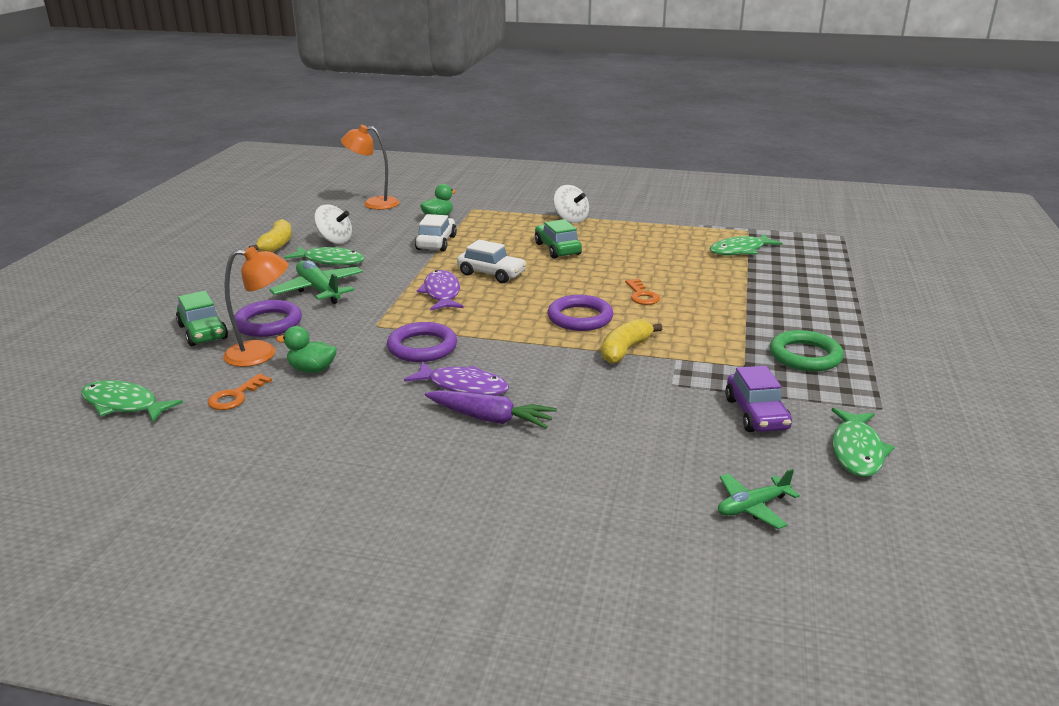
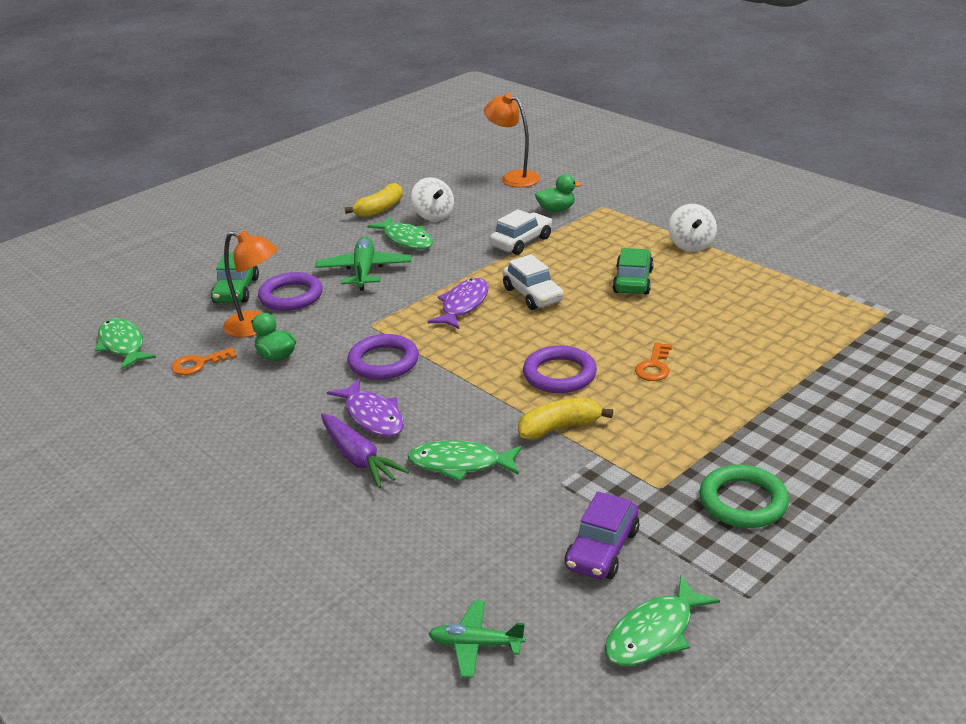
camera: 35 degrees right, 5 degrees up
green fish [710,234,782,255] -> green fish moved to [408,440,522,481]

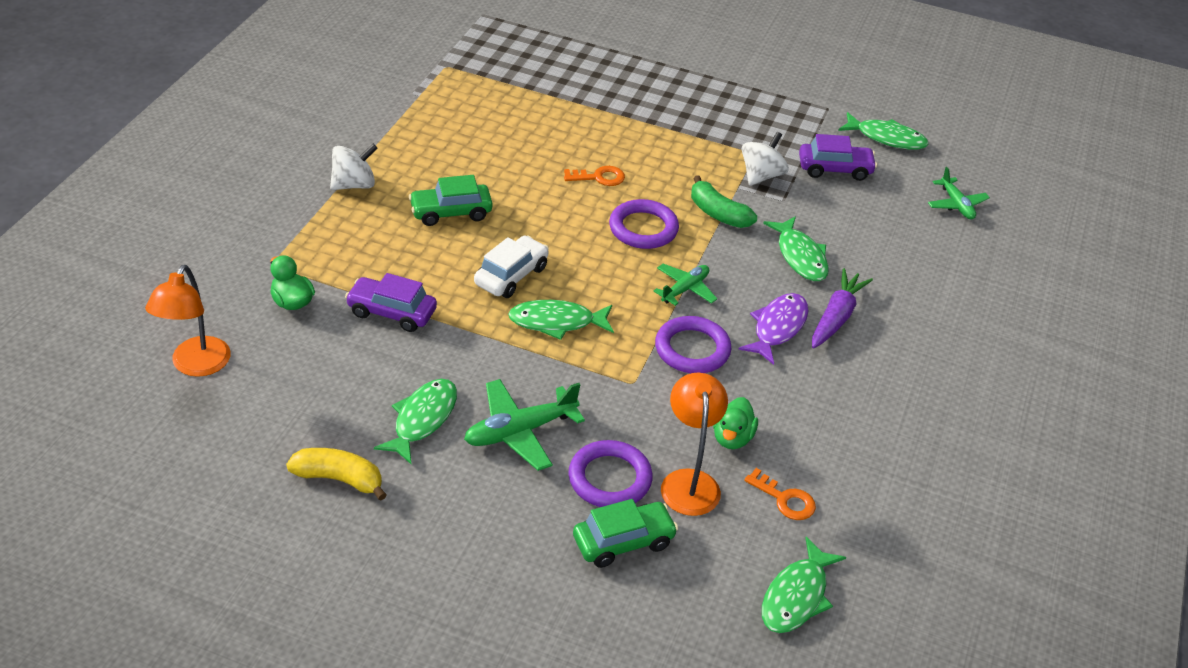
camera: 120 degrees left, 10 degrees up
white spinning top [411,177,454,221] -> white spinning top moved to [742,132,789,186]
purple fish [427,278,489,329] -> green fish [508,300,614,340]
white car [490,209,552,255] -> purple car [345,273,437,332]
yellow banana [518,398,613,440] -> green banana [691,176,757,228]
green ring [699,465,789,528] -> none
none -> green plane [654,264,717,306]

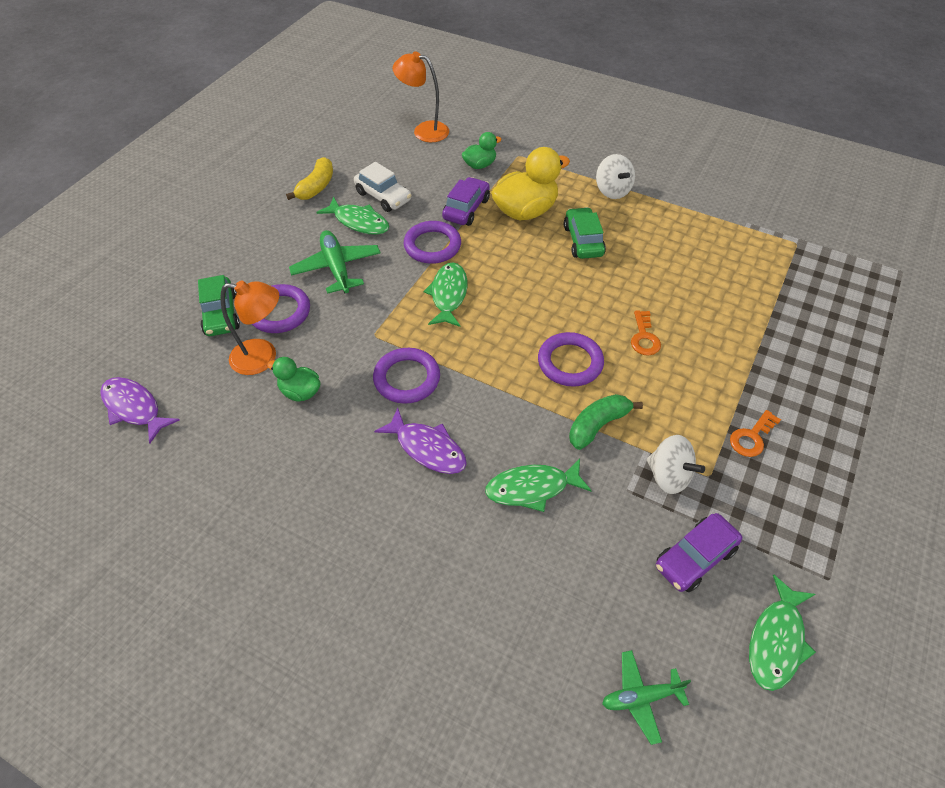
camera: 100 degrees right, 10 degrees up
white car [474,236,549,298] -> white car moved to [354,162,412,212]
green plane [654,264,717,306] -> none
orange key [744,468,816,520] -> orange key moved to [730,410,781,457]
green fish [762,537,846,633] -> purple fish [100,377,180,444]
purple car [799,134,877,181] -> purple car turned 45 degrees clockwise [656,513,742,592]
purple carrot [812,268,873,348] -> none
none -> purple ring [404,221,461,264]
none -> yellow duck [491,147,570,220]

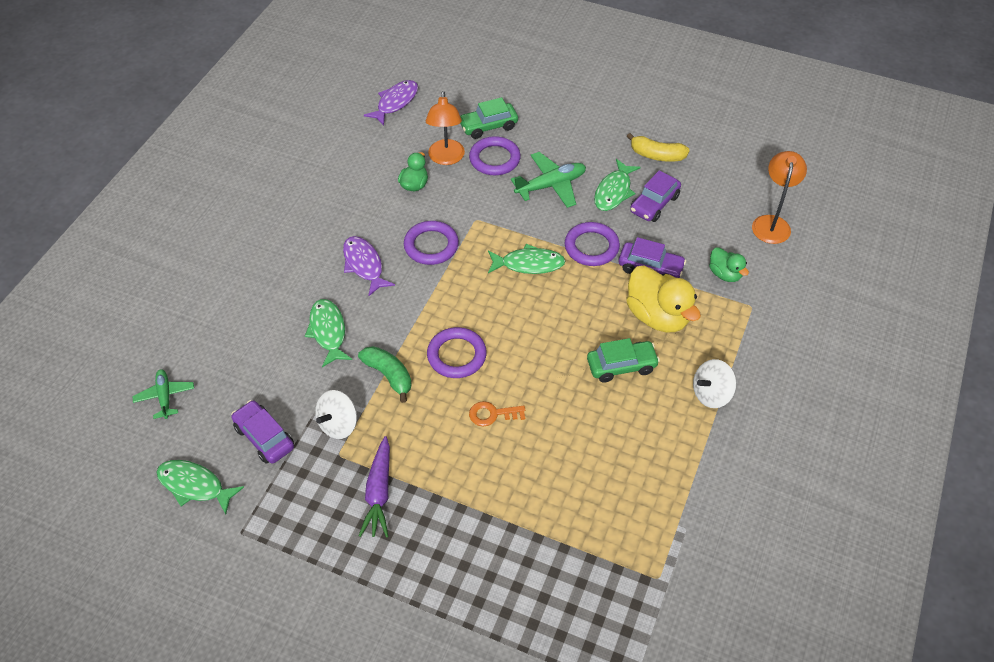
camera: 85 degrees right, 0 degrees up
white car [354,162,412,212] -> purple car [630,170,681,222]
purple fish [374,408,467,474] -> purple fish turned 120 degrees clockwise [343,236,395,296]
orange key [730,410,781,457] -> purple carrot [359,436,390,537]

